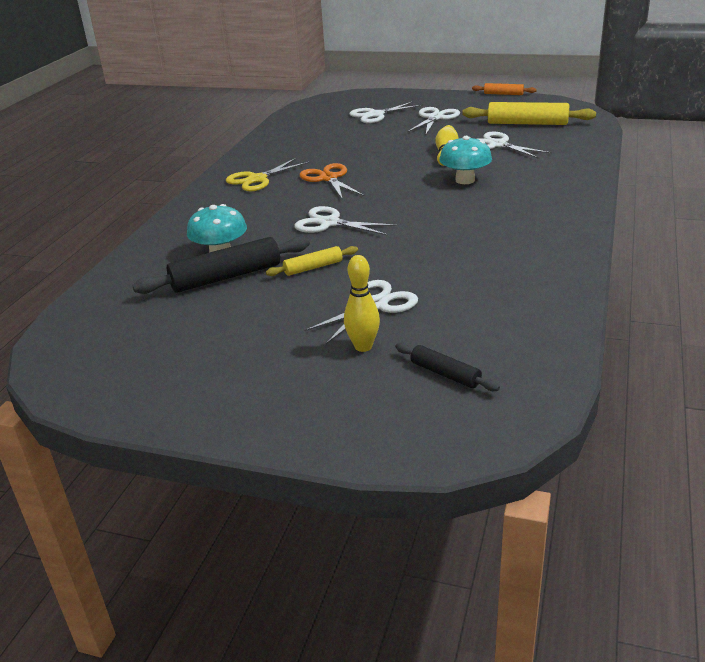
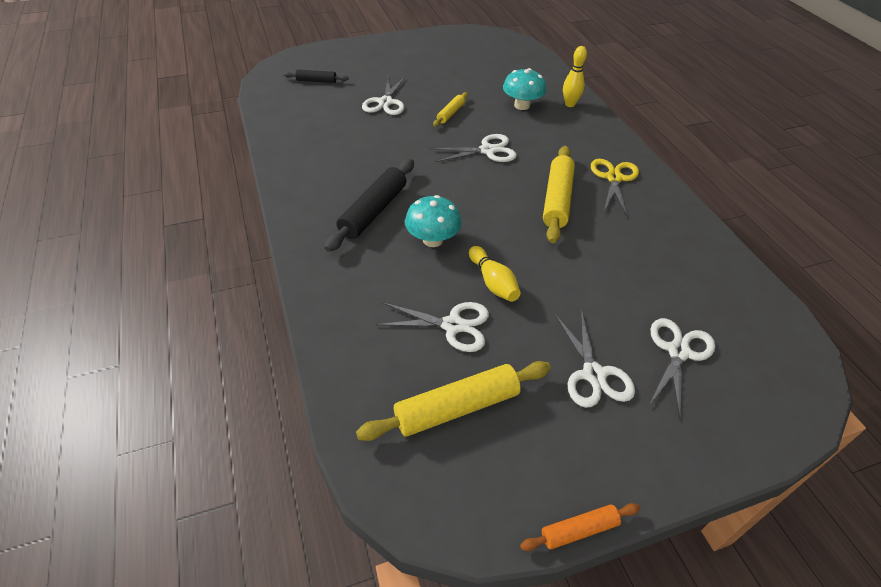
camera: 140 degrees right, 15 degrees up
black rolling pin [132,237,310,294] -> black rolling pin moved to [325,159,414,252]
orange scissors [299,163,364,200] -> yellow rolling pin [543,146,575,243]
yellow bowling pin [344,255,380,352] -> yellow bowling pin moved to [563,46,587,107]

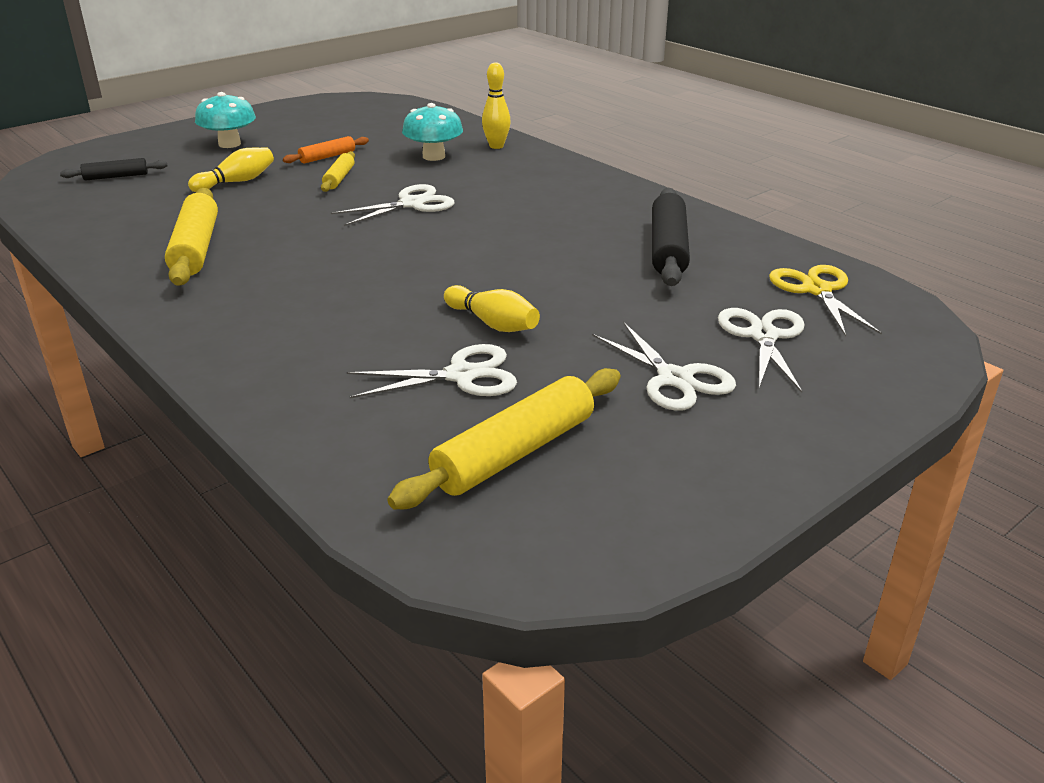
camera: 20 degrees left, 15 degrees down
black rolling pin [325,159,414,252] -> black rolling pin moved to [652,188,690,286]
white scissors [362,77,405,115] -> yellow bowling pin [188,148,274,192]
turquoise mushroom [405,195,462,247] -> turquoise mushroom moved to [195,92,256,148]
orange rolling pin [520,503,640,551] -> orange rolling pin moved to [283,136,369,164]
yellow rolling pin [543,146,575,243] -> yellow rolling pin moved to [165,188,218,286]
yellow scissors [591,159,639,216] -> yellow scissors moved to [769,265,882,336]

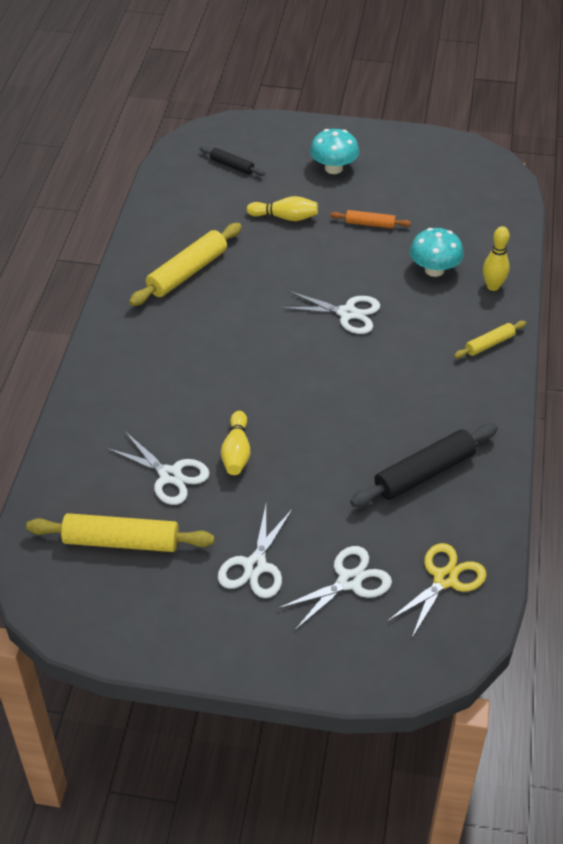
camera: 50 degrees right, 15 degrees up
yellow rolling pin [321,151,355,192] -> yellow rolling pin moved to [454,321,526,358]

